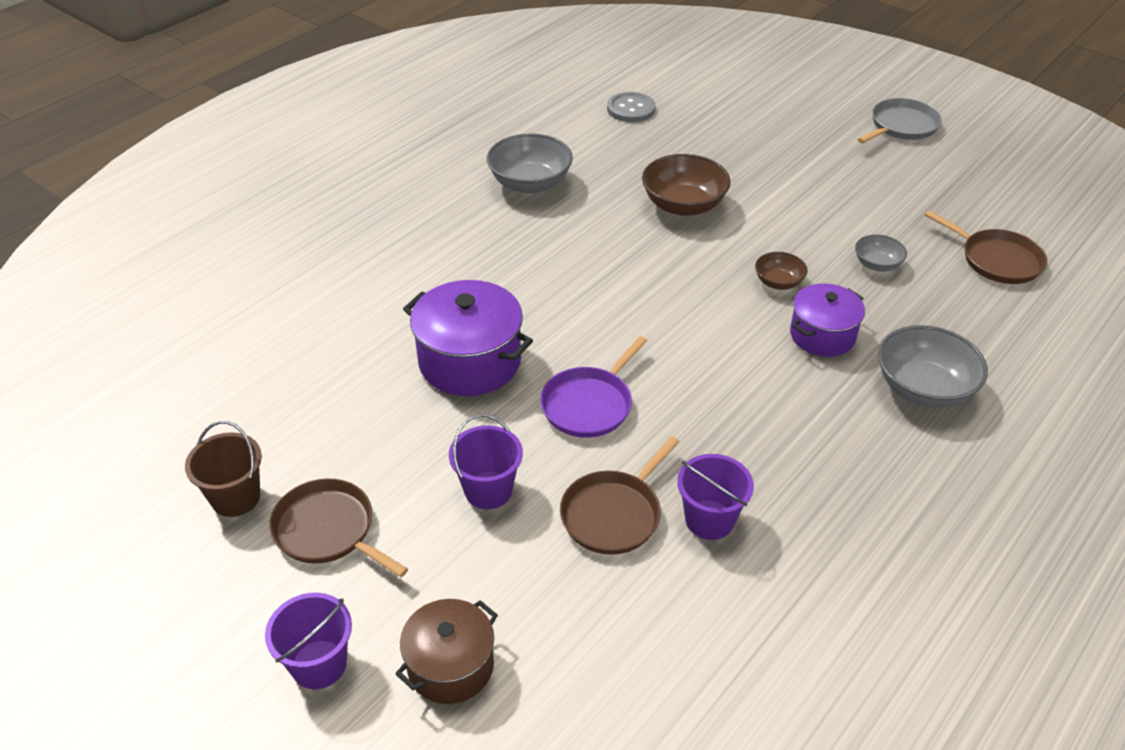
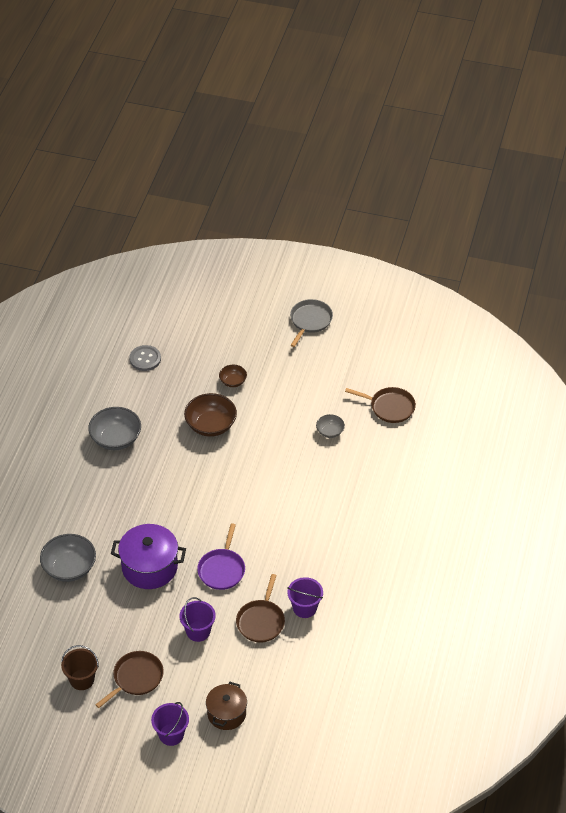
camera: 25 degrees left, 5 degrees up
brown pan [269,479,408,577] -> brown pan turned 120 degrees clockwise [95,651,164,708]
brown bowl [755,252,807,290] -> brown bowl moved to [219,365,247,387]
purple pot [790,284,865,357] -> none
grey bowl [878,325,988,408] -> grey bowl moved to [40,534,96,582]

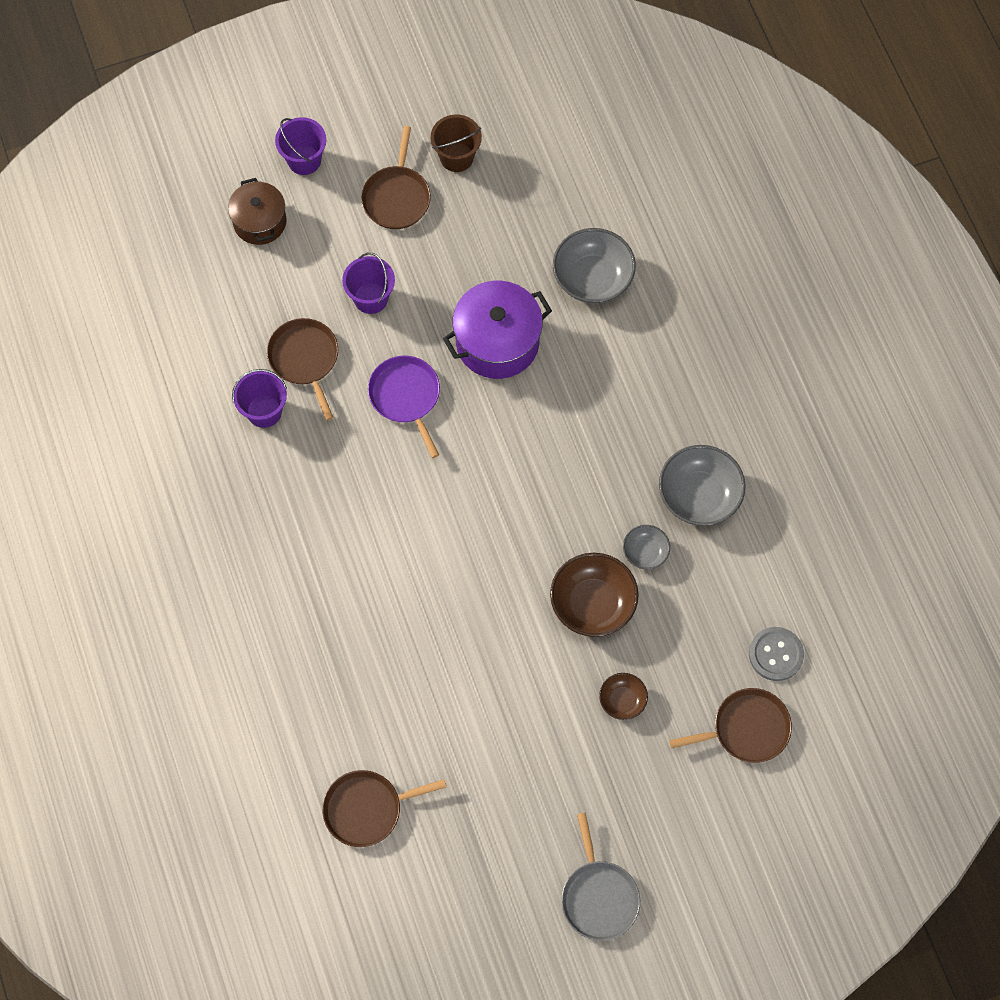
camera: 145 degrees right, 20 degrees up
grey bowl [316,414,345,438] -> grey bowl moved to [623,525,670,570]
none -> brown pan [669,688,792,763]

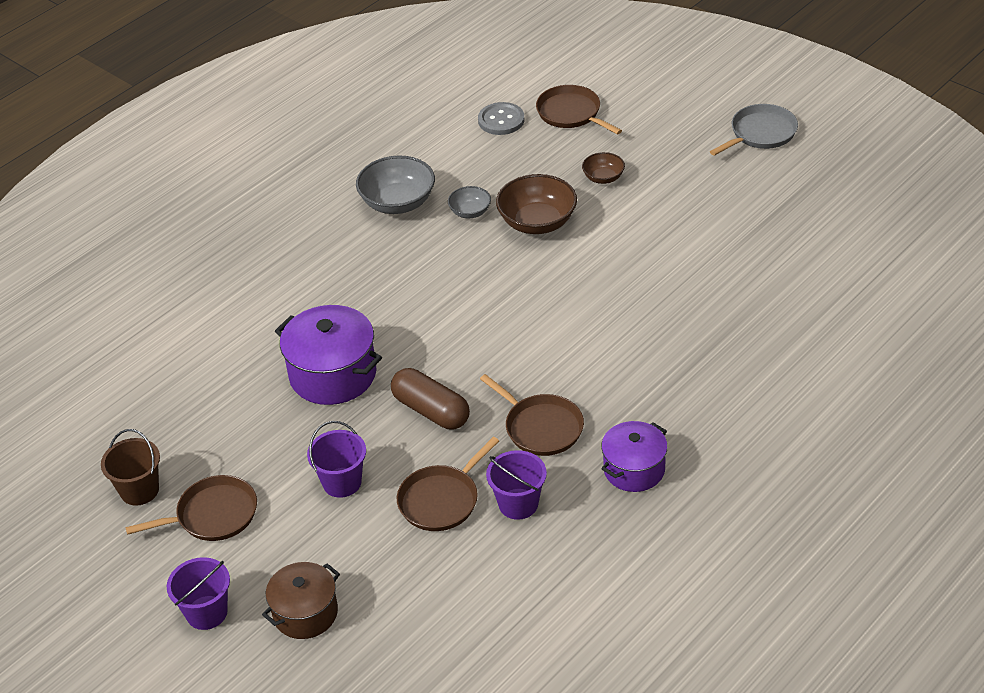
camera: 115 degrees left, 25 degrees down
brown pan [322,770,446,847] -> brown pan moved to [480,374,584,456]
purple pan [368,356,440,458] -> brown capsule [391,368,470,429]
grey bowl [553,228,636,303] -> none
none -> purple pot [601,421,668,492]

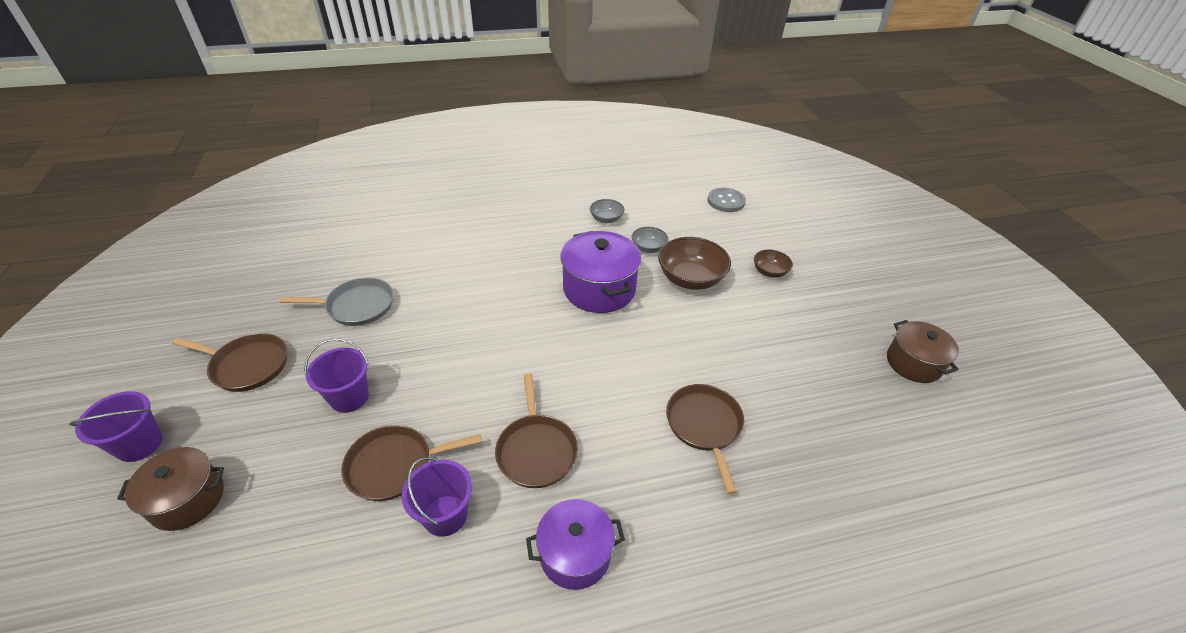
camera: 30 degrees right, 0 degrees up
brown bucket [101,429,160,506] -> none
purple pot [275,305,382,405] -> purple pot moved to [560,231,641,313]
grey bowl [356,155,435,214] -> grey bowl [590,199,624,223], size x0.55
brown capsule [391,368,470,429] -> none
brown pan [536,85,622,135] -> brown pan moved to [666,384,744,494]
grey pan [710,104,798,156] -> grey pan moved to [280,277,394,326]
none -> brown pot [887,320,959,383]

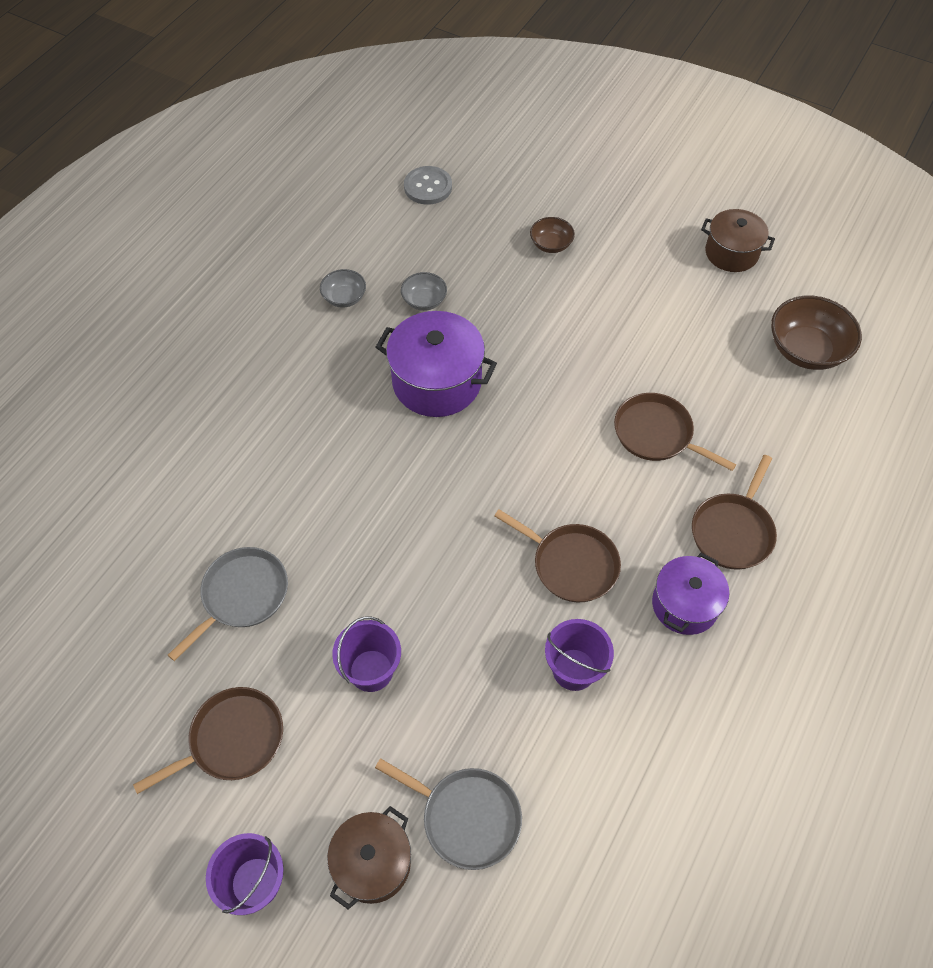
camera: 45 degrees left, 15 degrees up
brown pan [341,425,482,501] -> brown pan moved to [692,455,777,570]
brown bowl [658,237,731,290] -> brown bowl moved to [771,296,862,370]
none -> grey pan [375,758,522,870]

